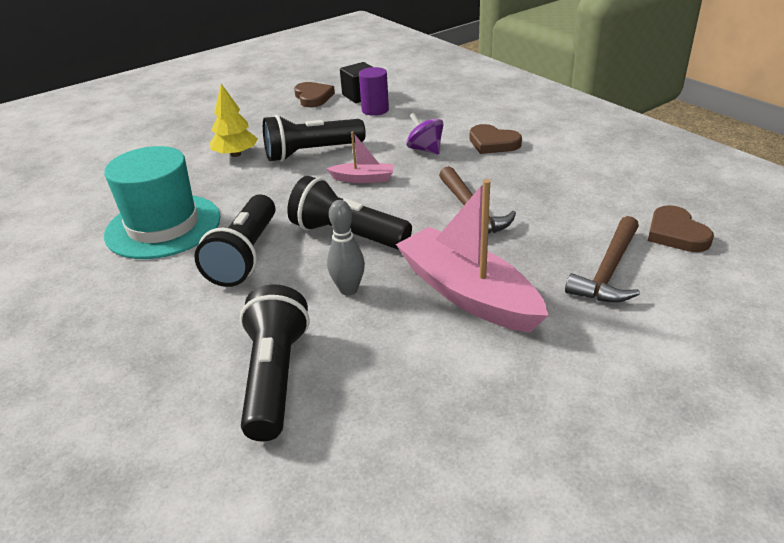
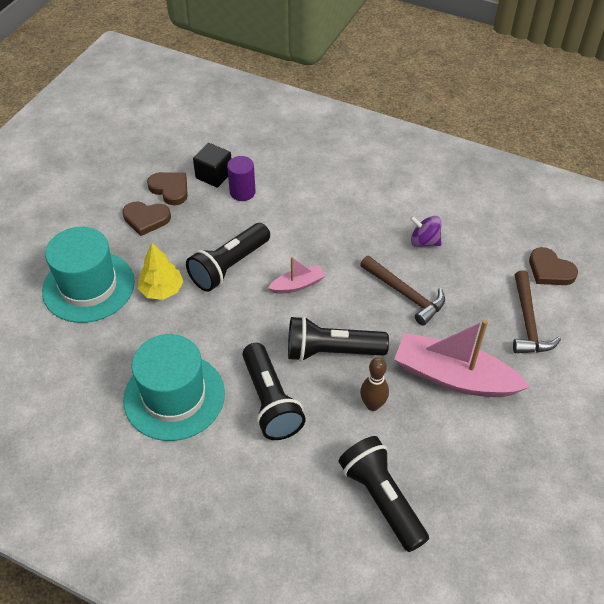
camera: 30 degrees left, 15 degrees up
grey bowling pin [327,200,365,296] -> brown bowling pin [360,357,389,411]
purple spinning top [406,113,443,155] -> purple spinning top moved to [410,216,442,247]
brown heart [470,124,522,154] -> brown heart moved to [123,201,171,236]
none -> turquoise hat [42,227,135,323]

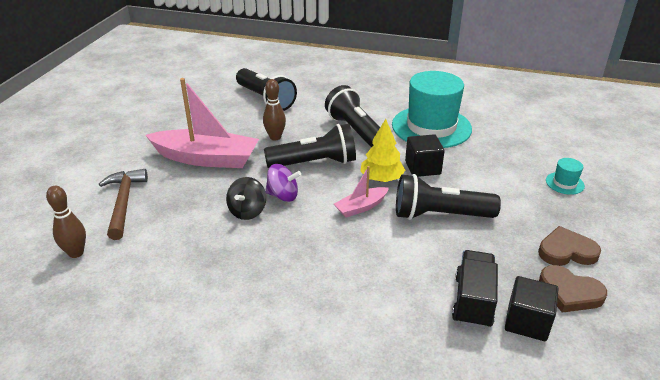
camera: 170 degrees right, 15 degrees down
turquoise hat [42,227,135,323] -> turquoise hat [546,158,585,195], size x0.41
yellow tree [138,243,183,300] -> yellow tree moved to [360,119,405,182]
black flashlight [186,223,270,292] -> black flashlight turned 120 degrees counterclockwise [396,174,501,220]
purple cylinder [227,156,256,201] -> black truck [452,250,498,329]
brown hammer [360,256,445,326] -> black spinning top [226,177,266,220]
purple spinning top [410,216,442,247] -> purple spinning top moved to [265,164,301,202]
brown heart [529,247,578,285] -> brown bowling pin [46,186,86,258]
none -> black cube [405,134,445,177]

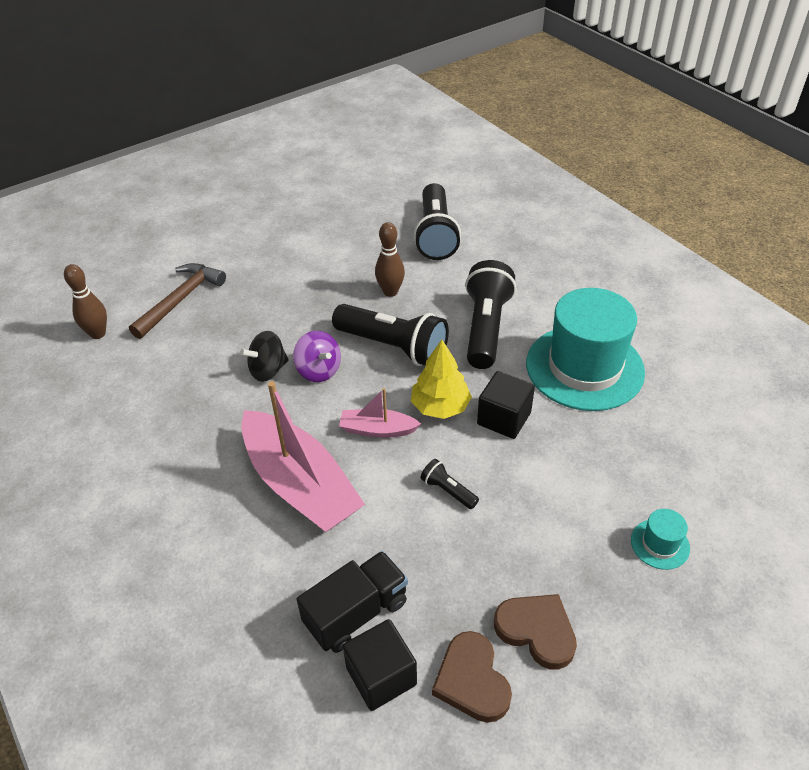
camera: 40 degrees right, 10 degrees up
pink boat [145,78,259,168] -> pink boat moved to [241,381,365,533]
black flashlight [396,174,501,220] -> black flashlight [421,459,479,509], size x0.45

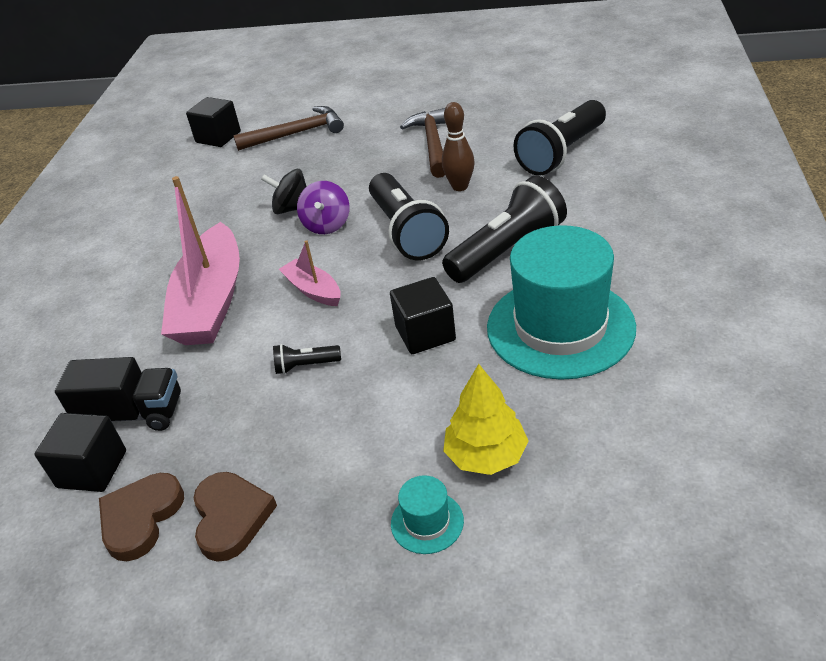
camera: 45 degrees right, 5 degrees down
brown bowling pin [64,264,107,339] -> black cube [186,97,241,147]
yellow tree [411,340,472,419] -> yellow tree moved to [443,364,529,475]
black flashlight [421,459,479,509] -> black flashlight turned 90 degrees counterclockwise [273,344,341,374]
none -> brown hammer [400,108,446,178]

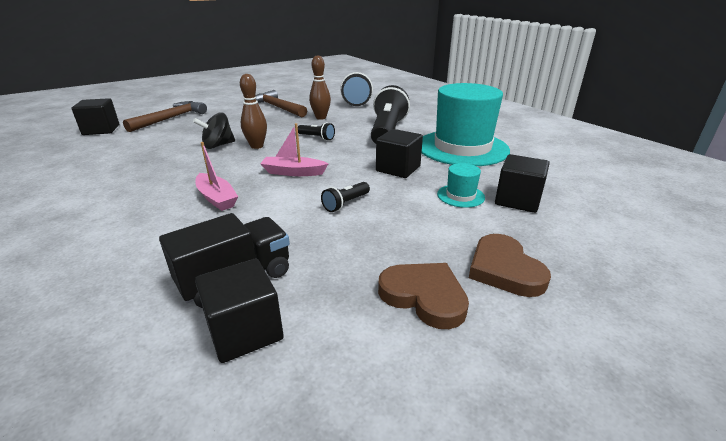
camera: 45 degrees left, 10 degrees down
brown heart [99,473,184,561] -> brown heart moved to [469,234,551,297]
pink boat [161,176,240,345] -> pink boat [195,142,238,211], size x0.49
purple spinning top [297,181,350,234] -> brown bowling pin [240,74,267,149]
black flashlight [369,173,449,260] -> black flashlight [298,122,335,141], size x0.45
turquoise hat [391,475,464,554] -> turquoise hat moved to [437,163,485,208]
yellow tree [443,364,529,475] -> black cube [495,154,550,213]

